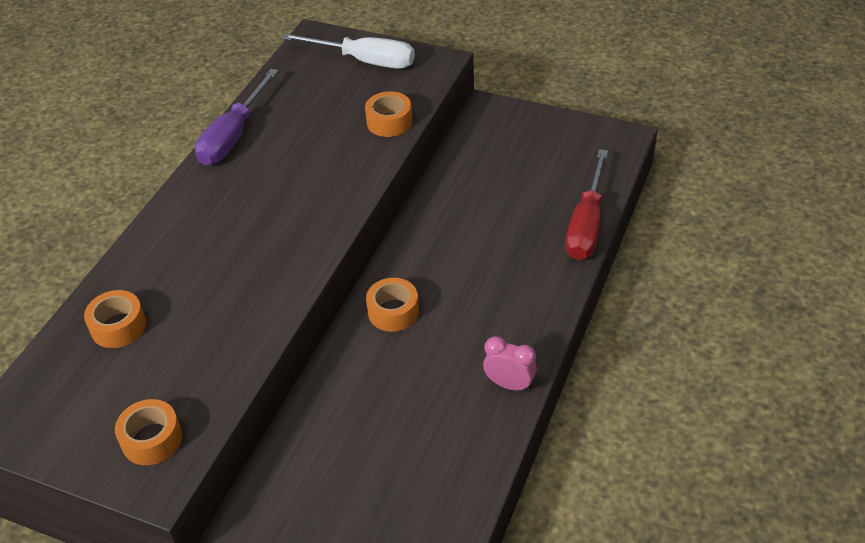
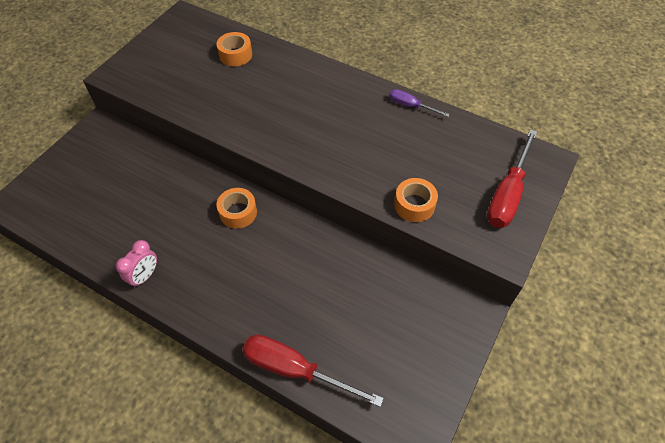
camera: 95 degrees right, 10 degrees up
orange tape [115,399,182,465] -> none
purple screwdriver [195,69,278,165] -> purple screwdriver [389,89,450,117], size x0.54
white screwdriver [281,33,415,69] -> red screwdriver [487,129,537,228]

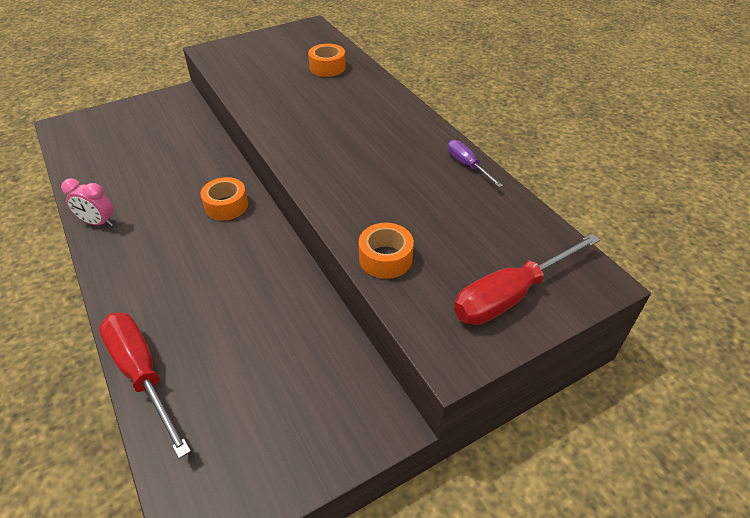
camera: 30 degrees right, 10 degrees down
pink clock [116,240,157,288] -> pink clock turned 45 degrees clockwise [61,178,113,226]

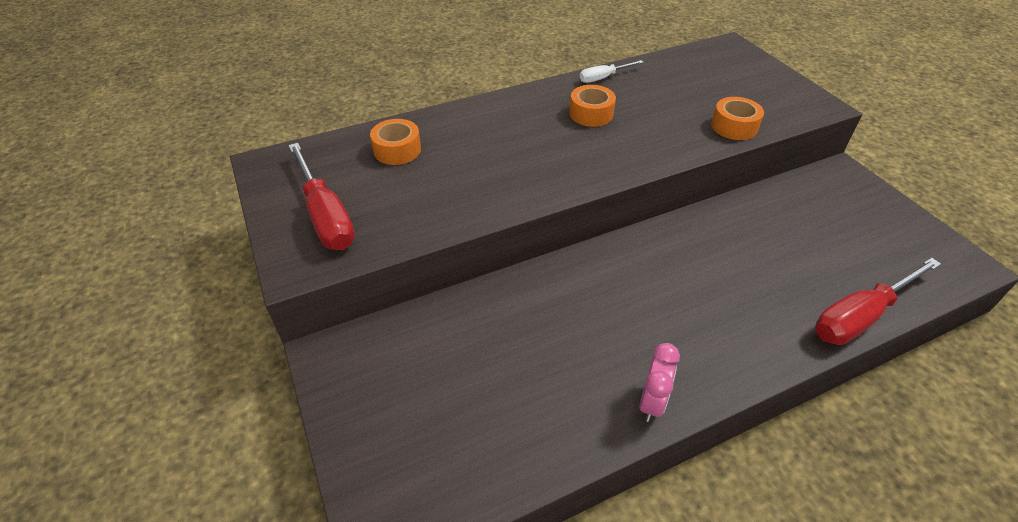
camera: 85 degrees left, 0 degrees up
orange tape [200,177,248,220] -> orange tape moved to [569,85,616,127]
purple screwdriver [448,140,503,187] -> white screwdriver [580,60,644,83]
red screwdriver [454,234,600,325] -> red screwdriver moved to [288,143,355,250]

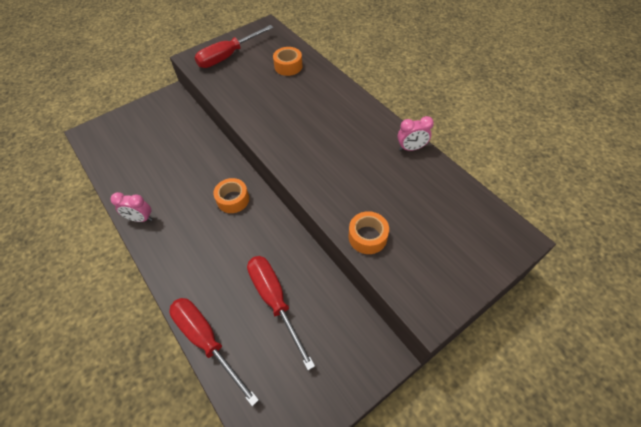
camera: 80 degrees right, 10 degrees up
orange tape [569,85,616,127] -> orange tape moved to [213,178,249,213]
white screwdriver [580,60,644,83] -> pink clock [397,116,434,151]
none -> red screwdriver [247,256,315,370]

